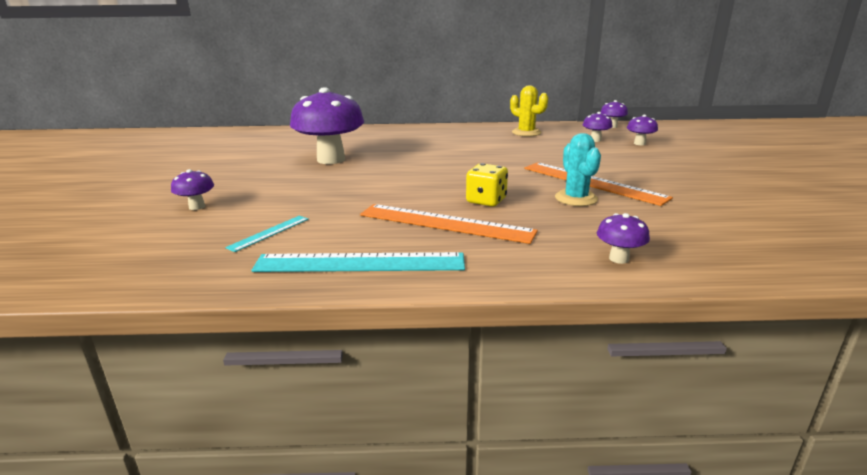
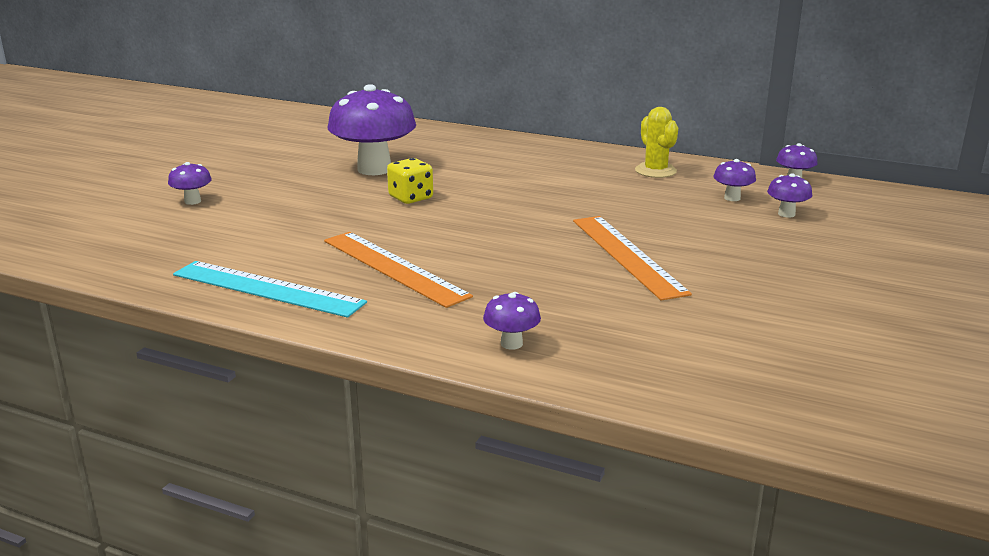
camera: 25 degrees right, 0 degrees up
turquoise ruler [225,216,309,252] -> none
yellow dice [466,163,508,207] -> yellow dice moved to [387,158,433,204]
turquoise cactus [555,133,601,206] -> none

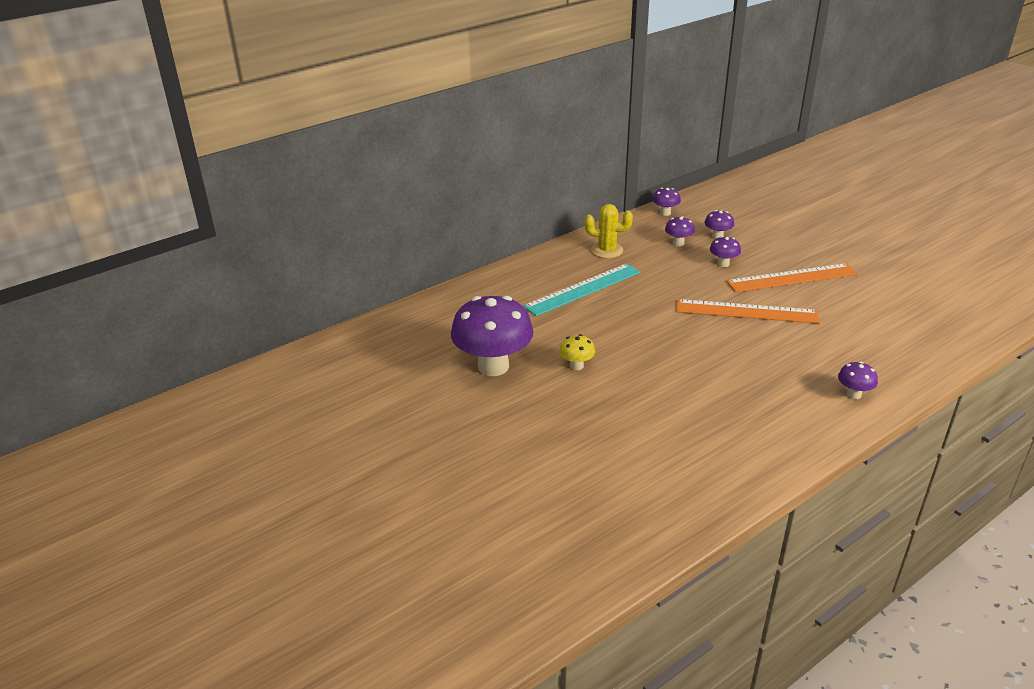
camera: 60 degrees left, 10 degrees up
purple mushroom [168,162,212,205] -> purple mushroom moved to [710,236,741,267]
turquoise ruler [173,261,367,318] -> turquoise ruler moved to [523,263,640,316]
orange ruler [324,232,473,308] -> orange ruler moved to [726,263,857,292]
yellow dice [387,158,433,204] -> yellow mushroom [559,334,595,370]

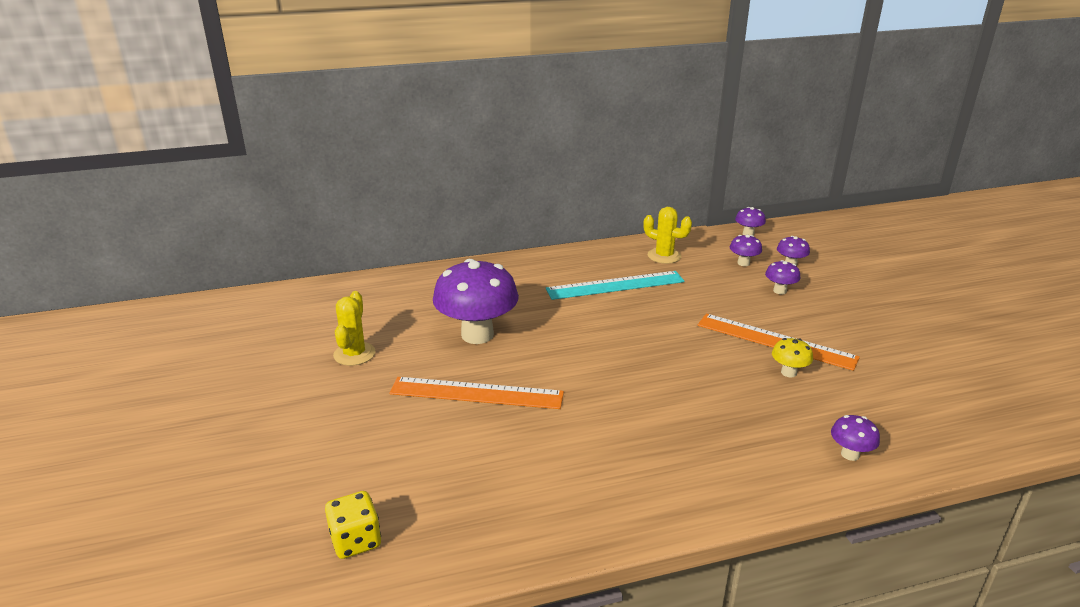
camera: 20 degrees right, 5 degrees down
yellow mushroom [559,334,595,370] -> yellow mushroom moved to [772,338,813,378]
orange ruler [726,263,857,292] -> orange ruler moved to [389,377,564,409]
none -> yellow dice [325,491,381,559]
none -> yellow cactus [333,291,375,366]

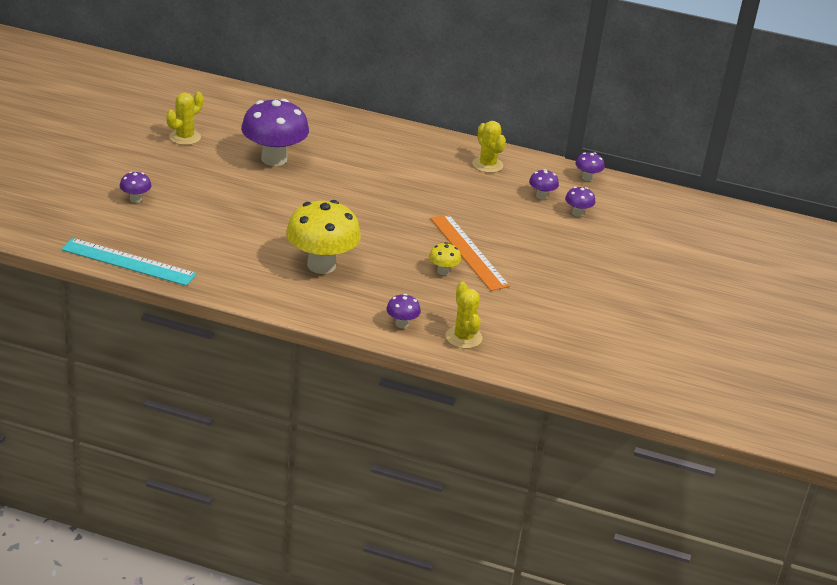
camera: 30 degrees right, 5 degrees up
yellow dice [325,491,381,559] -> none
orange ruler [389,377,564,409] -> none
turquoise ruler [546,271,685,300] -> turquoise ruler moved to [61,238,197,286]
purple mushroom [765,260,800,294] -> purple mushroom moved to [120,172,152,203]
none -> yellow mushroom [286,200,361,274]
none -> yellow cactus [445,282,483,349]

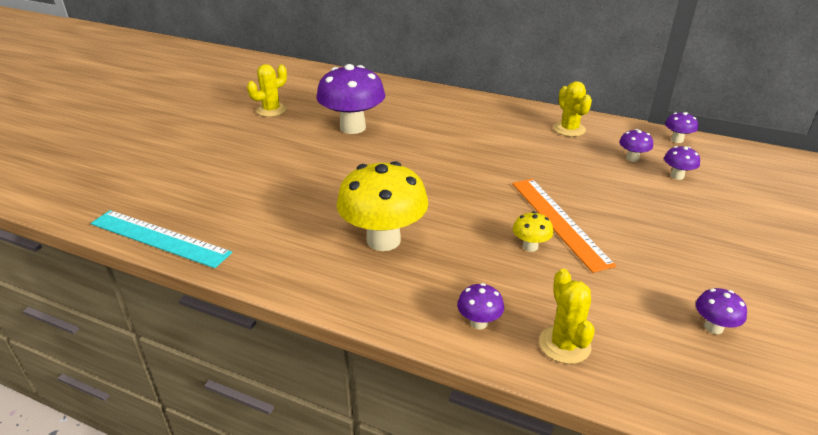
camera: 10 degrees right, 0 degrees up
purple mushroom [120,172,152,203] -> purple mushroom moved to [696,288,747,334]

